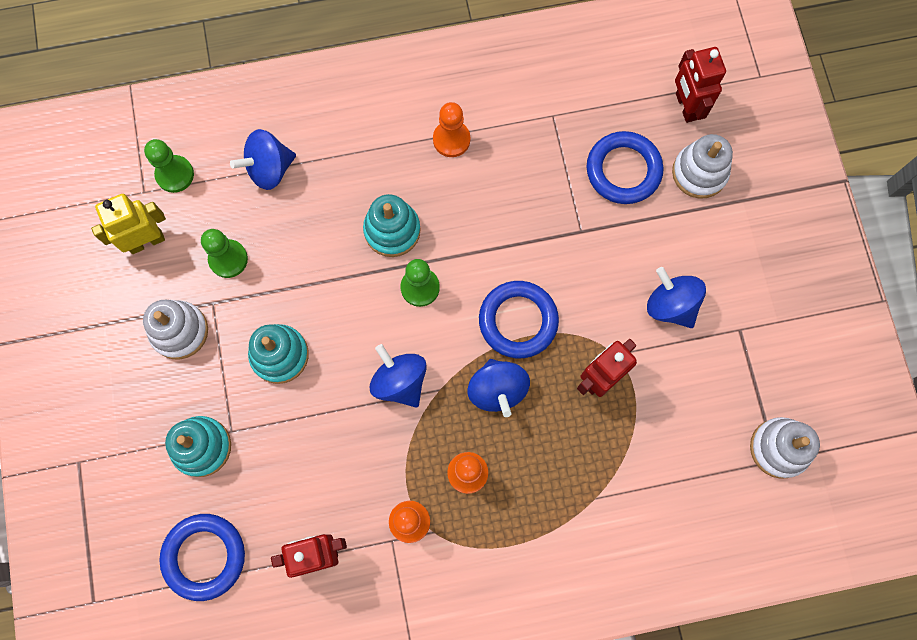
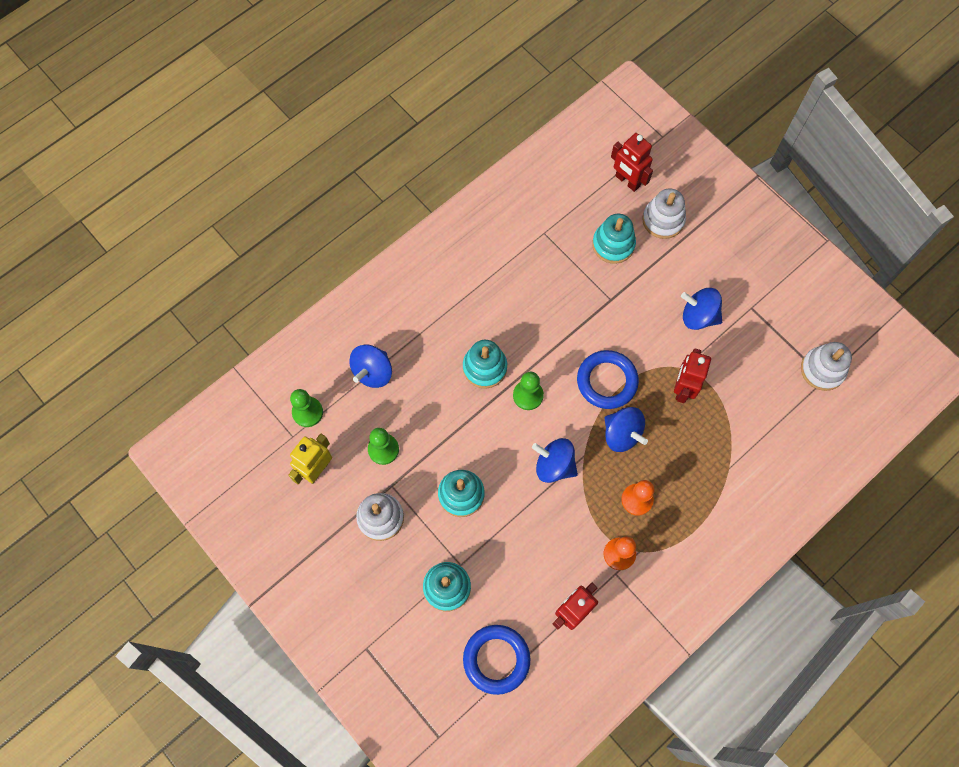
camera: 30 degrees left, 5 degrees down
orange pawn [433,102,470,157] -> none
blue ring [587,131,663,204] -> turquoise stacking toy [592,214,636,264]

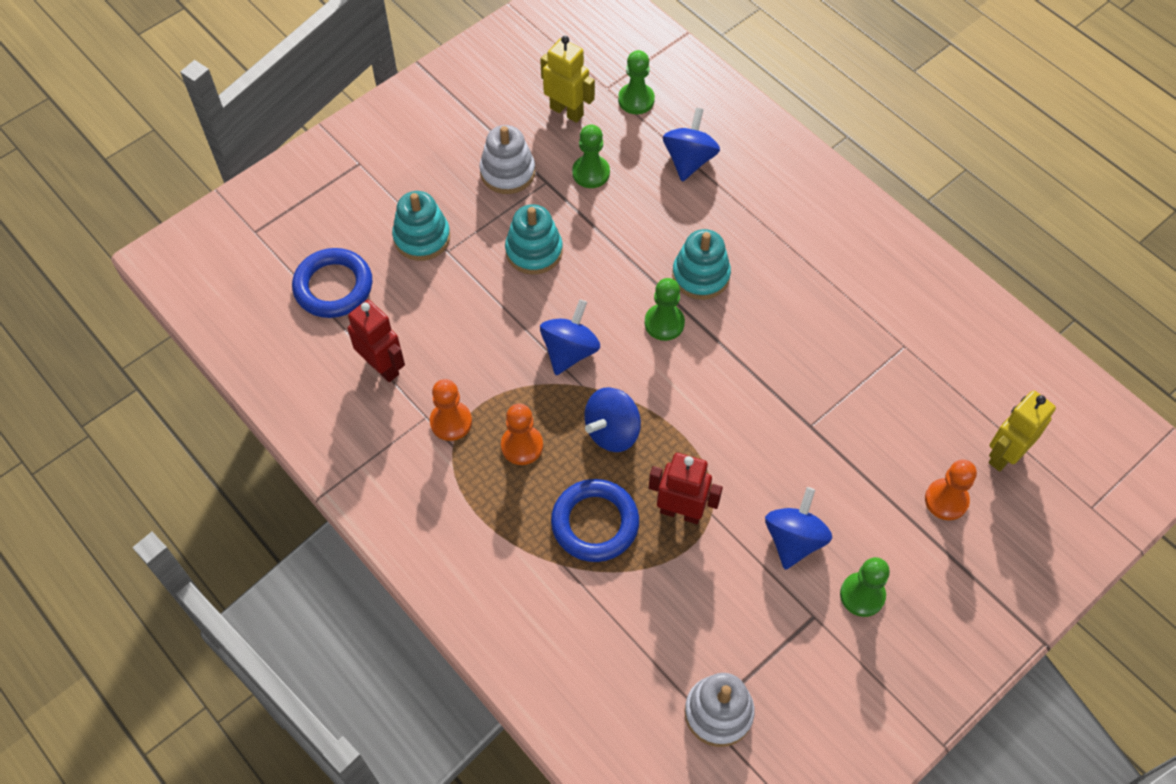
camera: 90 degrees right, 10 degrees down
blue spinning top [349,345,392,388] -> blue spinning top turned 75 degrees clockwise [663,108,720,182]
blue ring [577,350,639,409] -> blue ring moved to [551,479,639,562]
turquoise stacking toy [592,214,636,264] -> none
red robot [611,133,653,192] -> yellow robot [989,390,1056,472]
white stacking toy [642,188,686,239] -> orange pawn [925,459,977,520]
none -> green pawn [840,557,890,617]

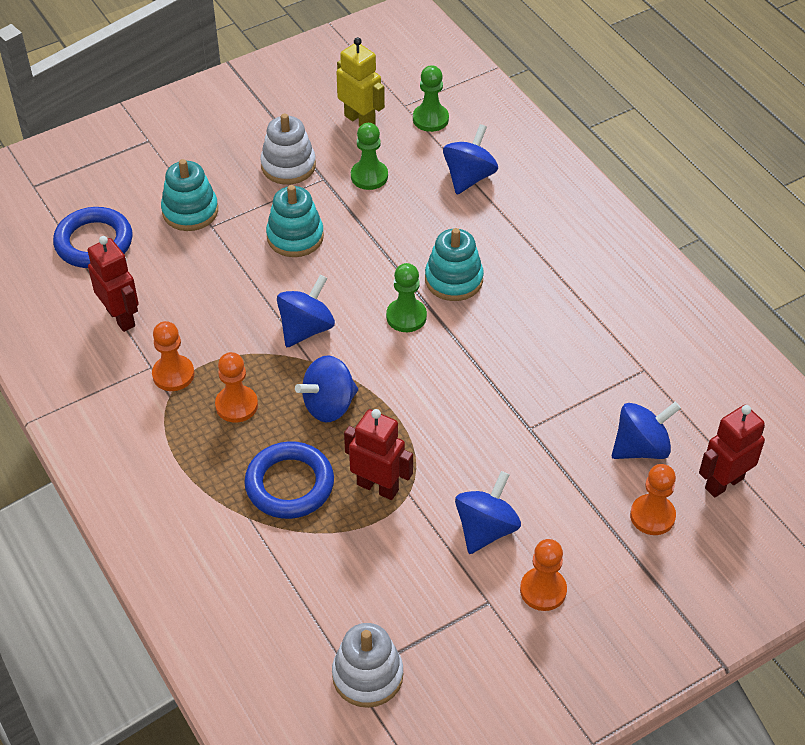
camera: 10 degrees right, 10 degrees down
green pawn [840,557,890,617] -> orange pawn [520,539,567,611]
yellow robot [989,390,1056,472] -> red robot [699,405,765,498]
none -> blue spinning top [612,402,681,459]

